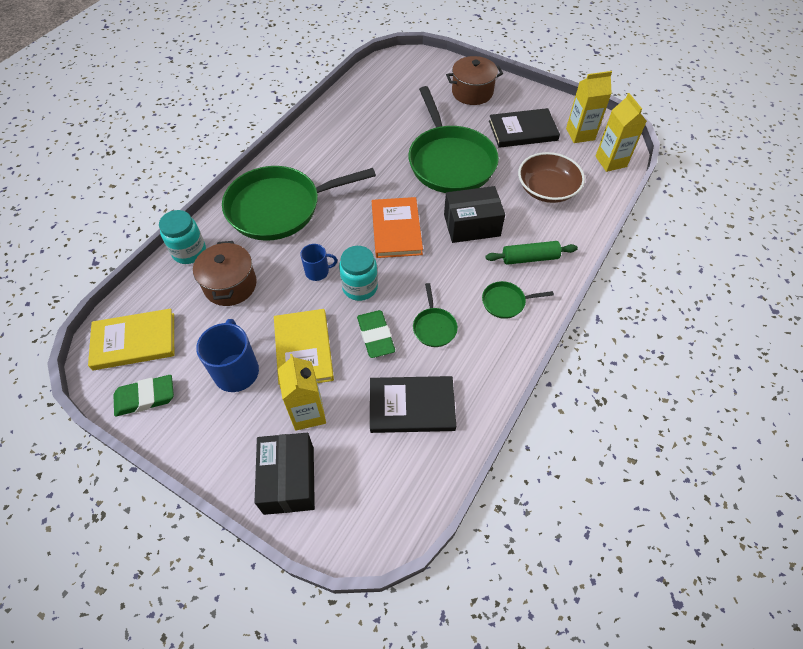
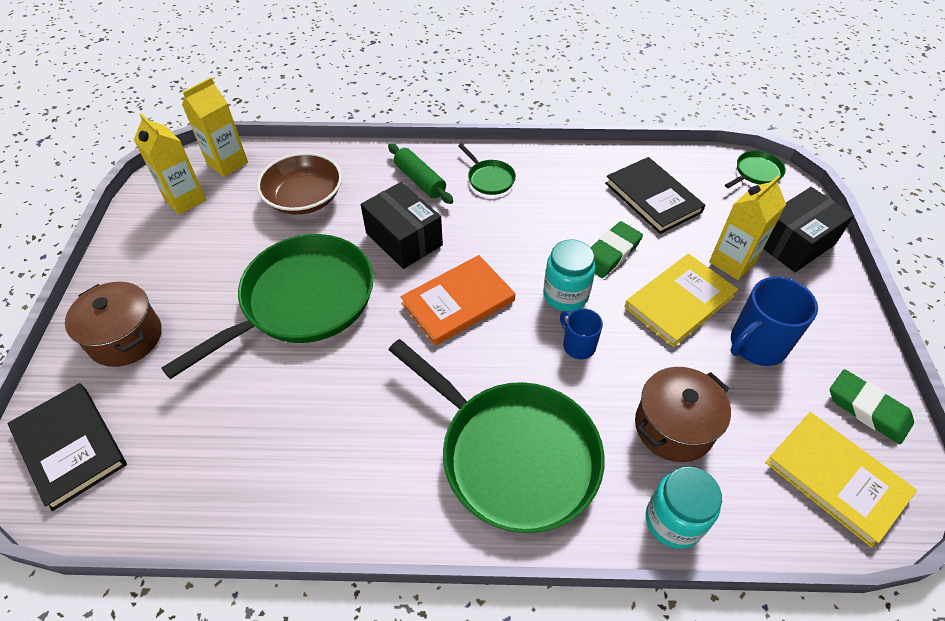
camera: 120 degrees left, 5 degrees down
green pan [413,283,458,347] -> green pan moved to [725,151,786,188]
black book [489,108,560,148] -> black book moved to [7,383,127,511]

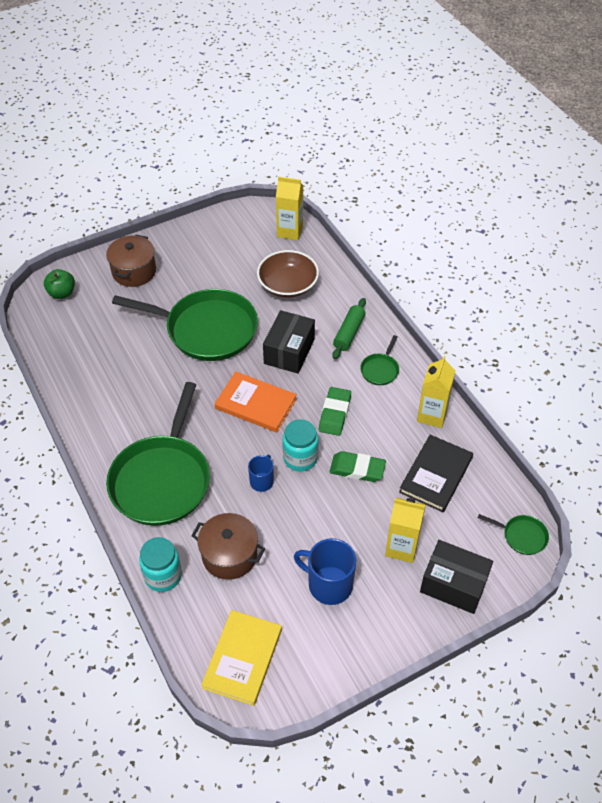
camera: 60 degrees right, 0 degrees up
black book [7,383,127,511] -> green apple [44,269,75,299]
yellow carton [134,113,206,215] -> yellow carton moved to [417,356,455,428]
yellow book [624,254,738,347] -> none
green eraser [830,369,914,444] -> green eraser moved to [319,387,351,436]

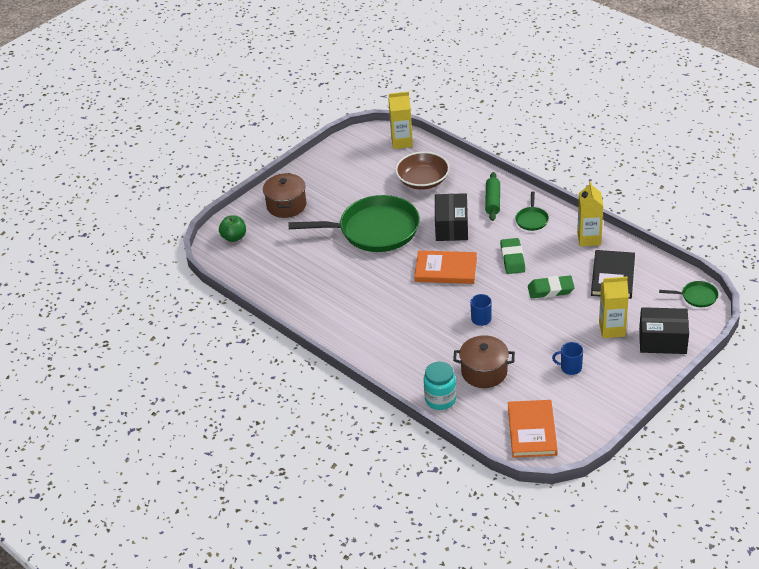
camera: 15 degrees left, 10 degrees down
green pan [106,382,210,526] -> none
yellow book [201,610,282,706] -> orange book [508,400,558,458]
turquoise jar [282,419,319,471] -> none
blue mug [294,538,356,605] -> blue mug [552,342,583,375], size x0.58

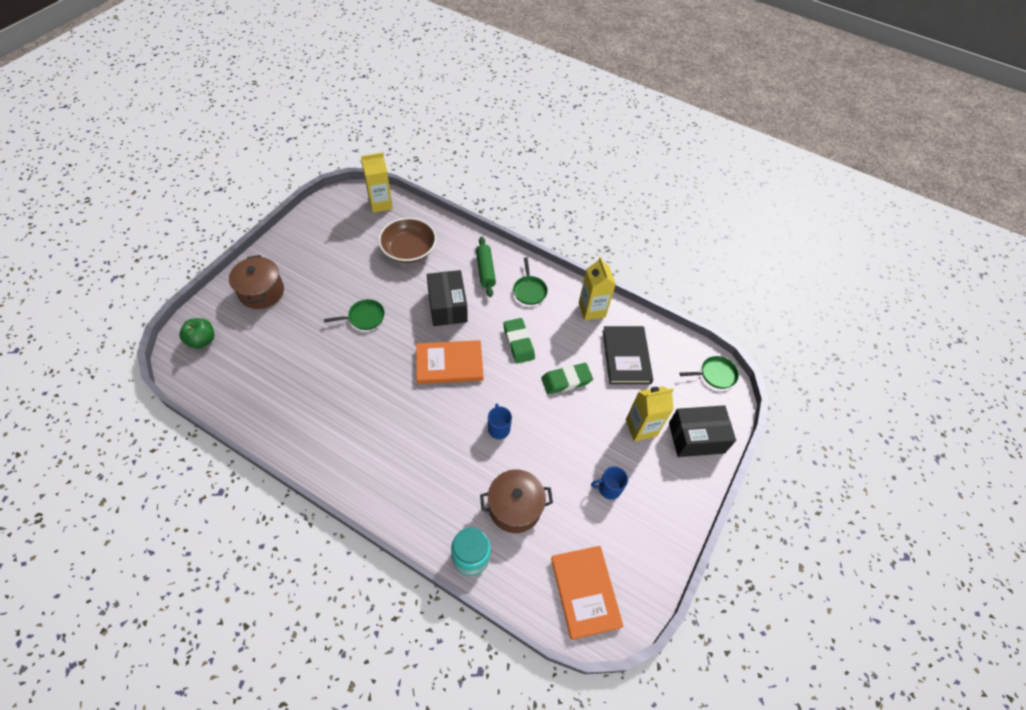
camera: 20 degrees left, 15 degrees up
green pan [288,195,420,252] -> green pan [324,299,385,330], size x0.42

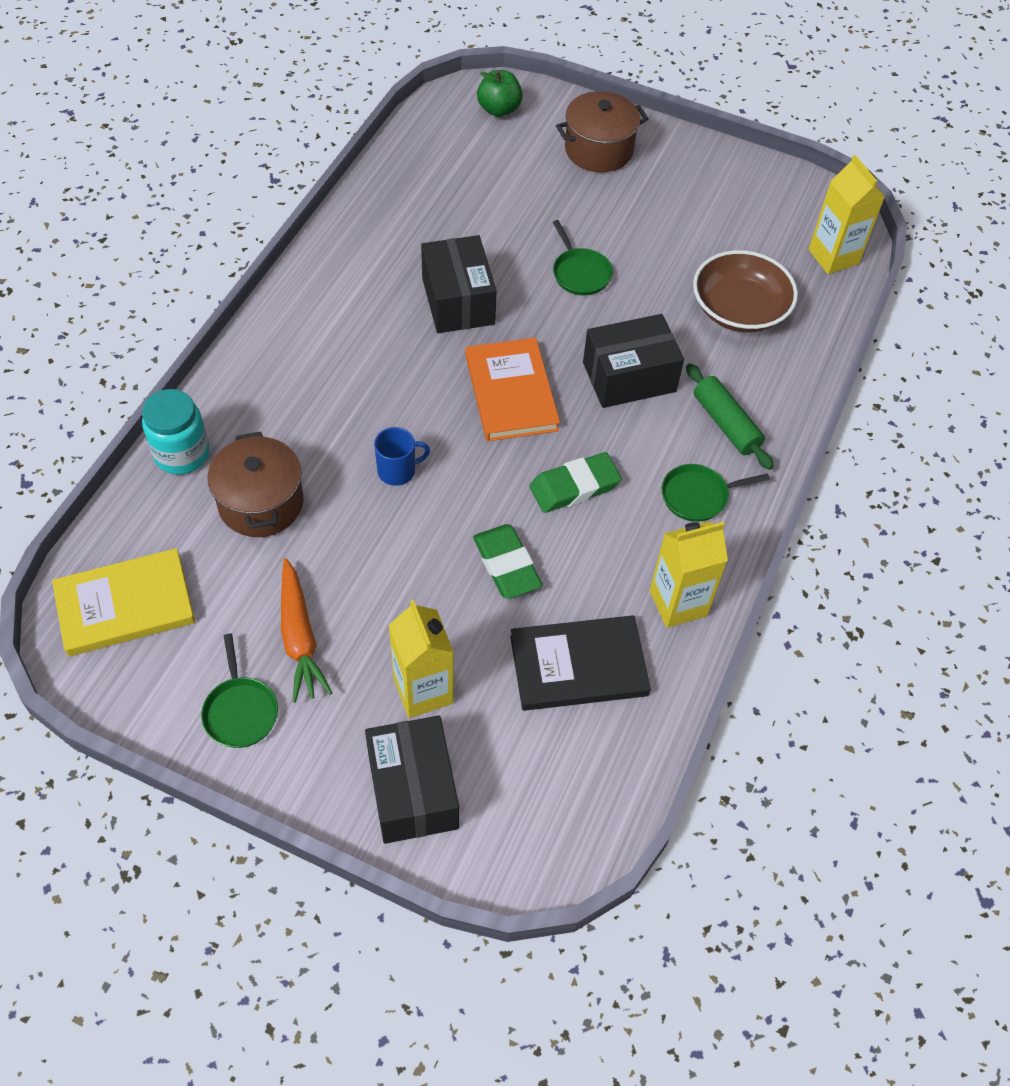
camera: 85 degrees right, 0 degrees up
green rolling pin [476,237,496,297] -> green rolling pin turned 75 degrees clockwise [686,363,774,470]
orange book [551,546,623,640] -> yellow book [52,548,195,656]
blue mug [591,466,628,500] -> orange carrot [281,558,332,703]
green pan [680,356,739,389] -> green pan moved to [201,633,278,748]
none -> black box [421,235,497,333]

